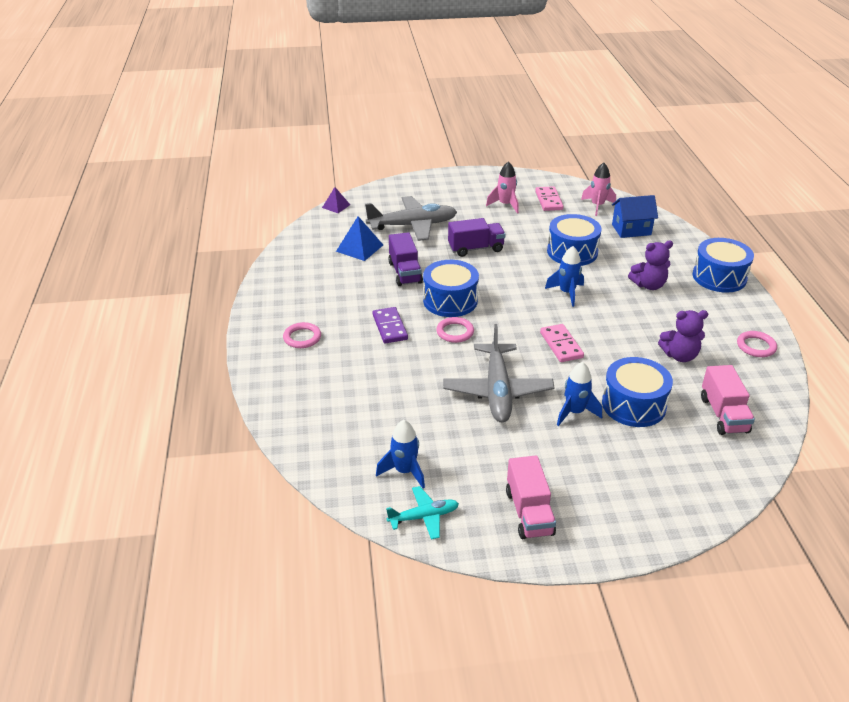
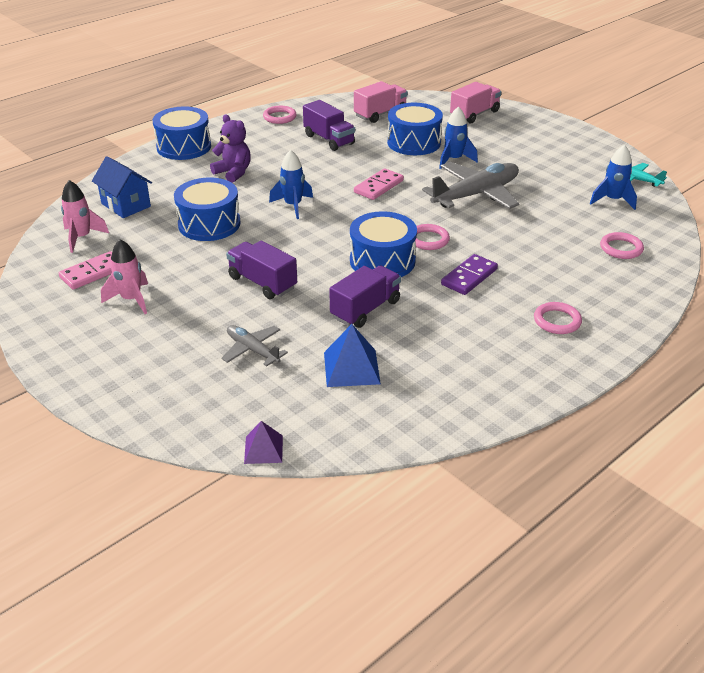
camera: 125 degrees left, 0 degrees up
grey plane [365,196,457,241] -> grey plane [221,325,288,367], size x0.54
pink truck [506,456,556,539] -> pink truck moved to [450,82,501,124]
purple teddy bear [658,310,708,362] -> purple truck [303,100,355,151]
none -> pink ring [600,232,644,259]

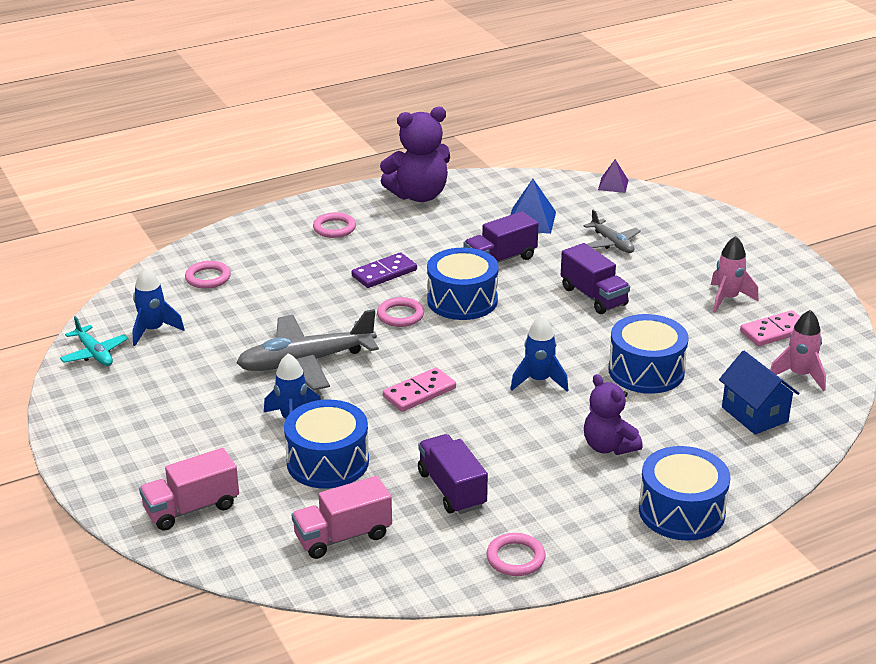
camera: 165 degrees left, 5 degrees down
none -> purple teddy bear [380,107,450,202]

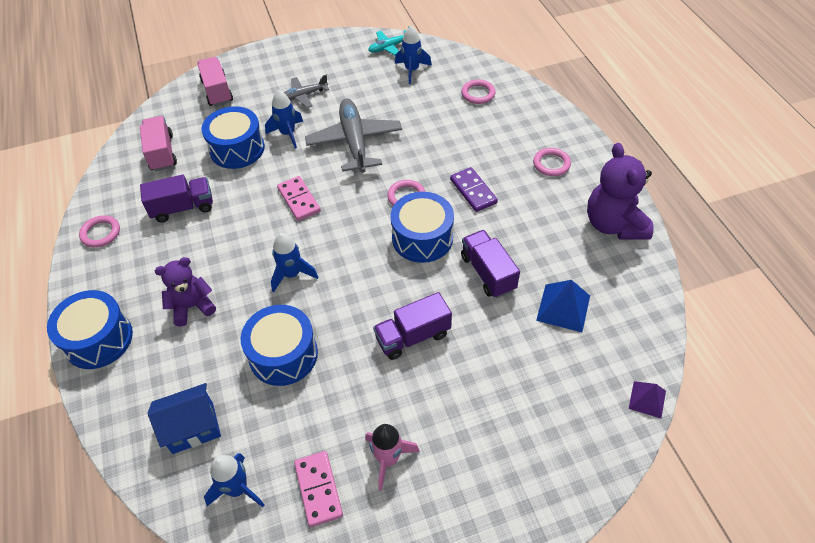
camera: 100 degrees right, 20 degrees up
grey plane [583,210,641,253] -> grey plane moved to [284,75,329,108]
pink rocket [770,310,826,391] -> blue rocket [204,453,264,507]

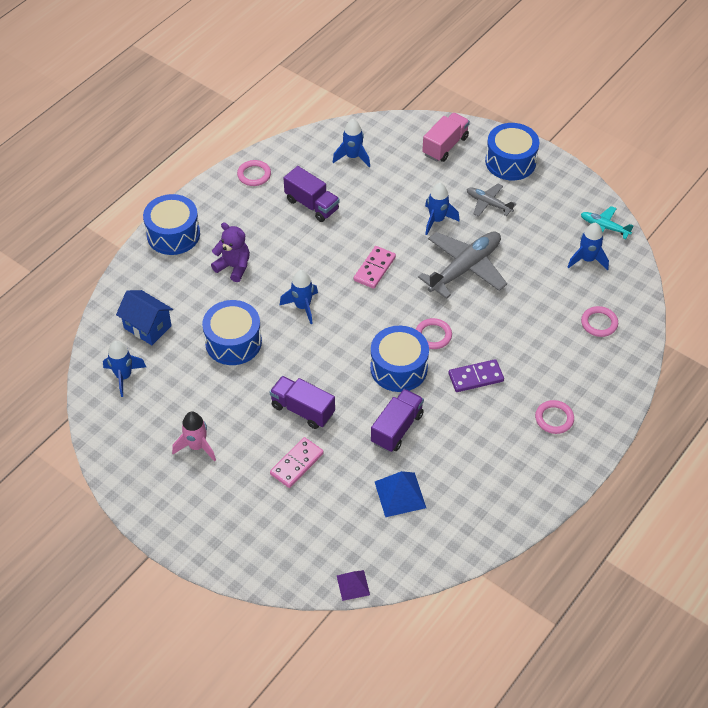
camera: 55 degrees right, 0 degrees up
pink truck [140,116,177,171] -> blue rocket [333,119,370,167]
blue drum [201,106,265,169] -> blue drum moved to [485,123,540,180]
pink domino [294,451,343,527] -> pink domino moved to [270,437,324,488]
purple domino [450,167,498,212] -> purple domino turned 45 degrees clockwise [448,359,504,392]
purple teddy bear [587,143,653,239] -> none

